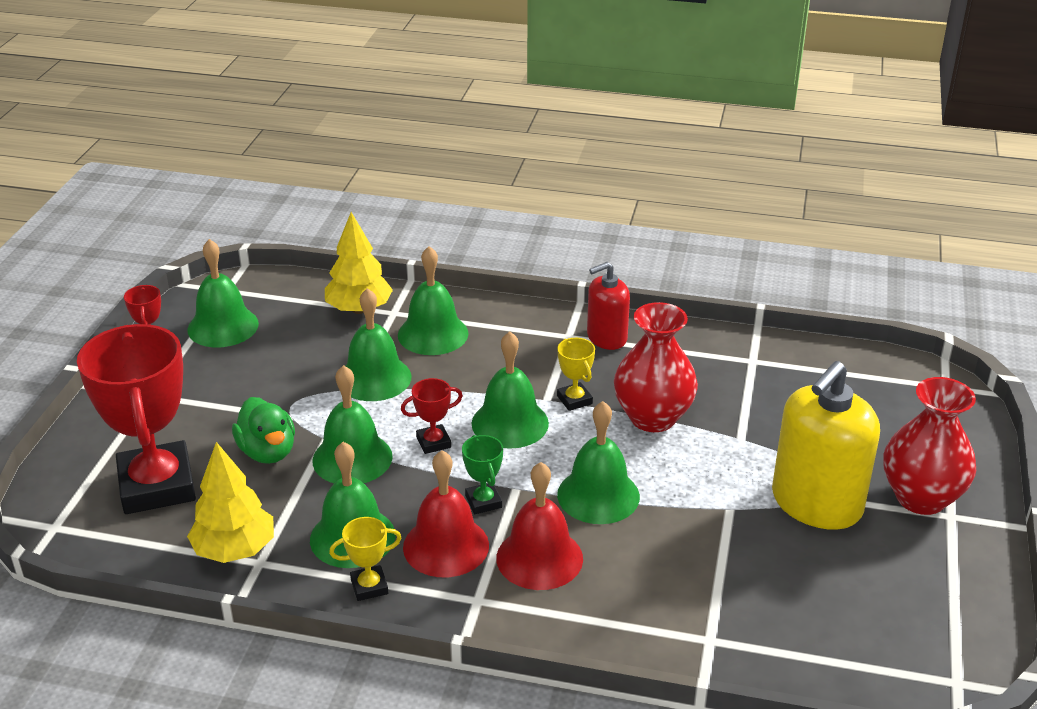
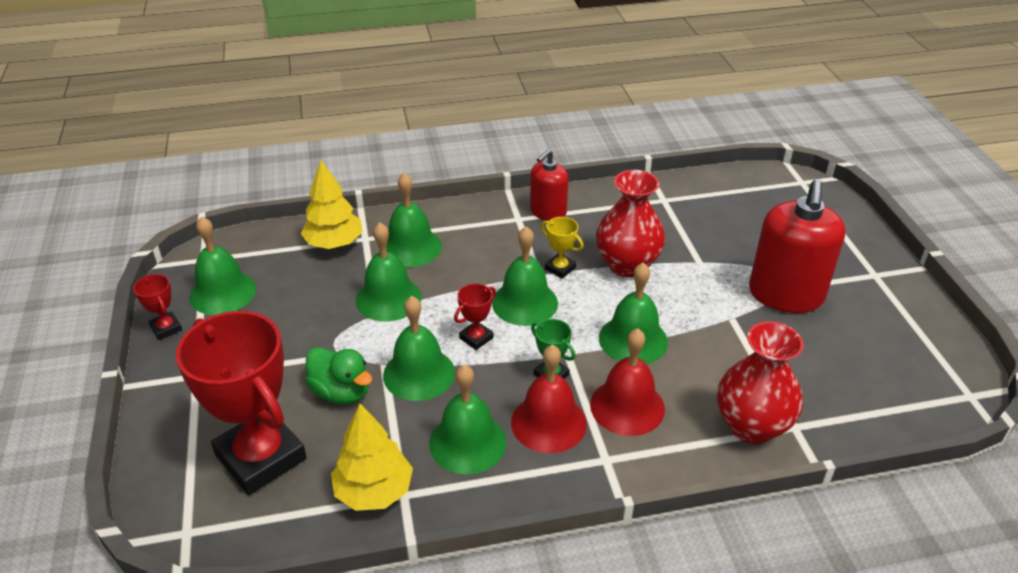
camera: 25 degrees left, 5 degrees up
yellow trophy [329,517,401,601] -> none
yellow soap dispenser [772,361,880,530] -> red soap dispenser [749,179,846,313]
red vase [883,377,976,515] -> red vase moved to [717,321,804,444]

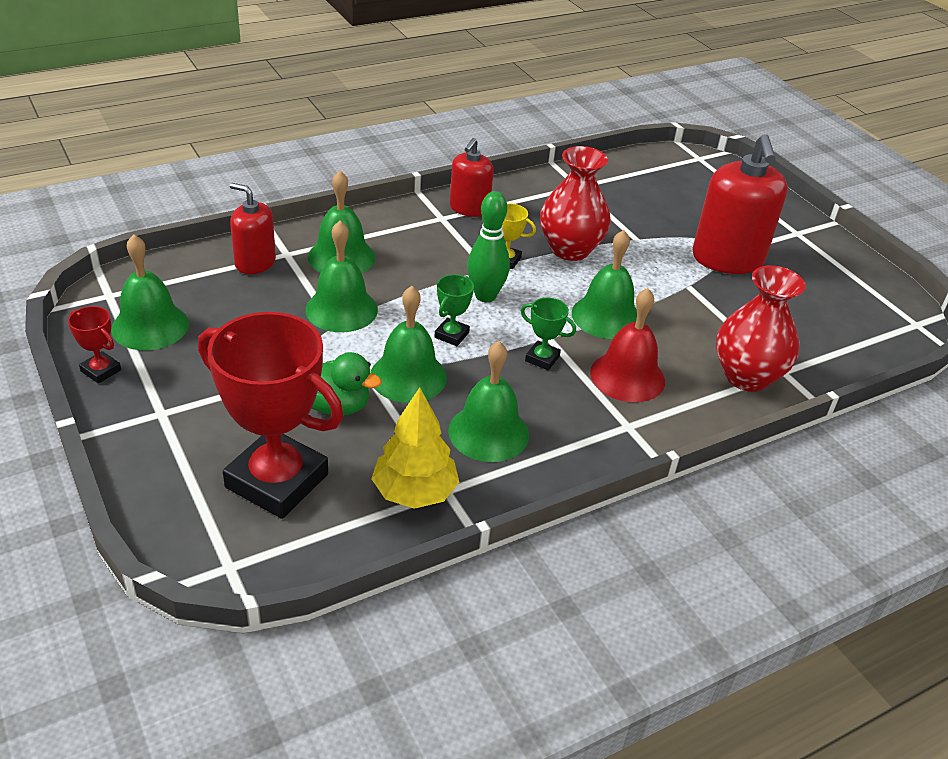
camera: 20 degrees left, 0 degrees up
yellow tree [301,160,363,249] -> red soap dispenser [230,183,276,274]
red trophy [454,283,496,350] -> green trophy [435,274,474,346]
green bell [492,226,558,326] -> green bowling pin [467,191,510,302]
red bell [511,345,587,453] -> none

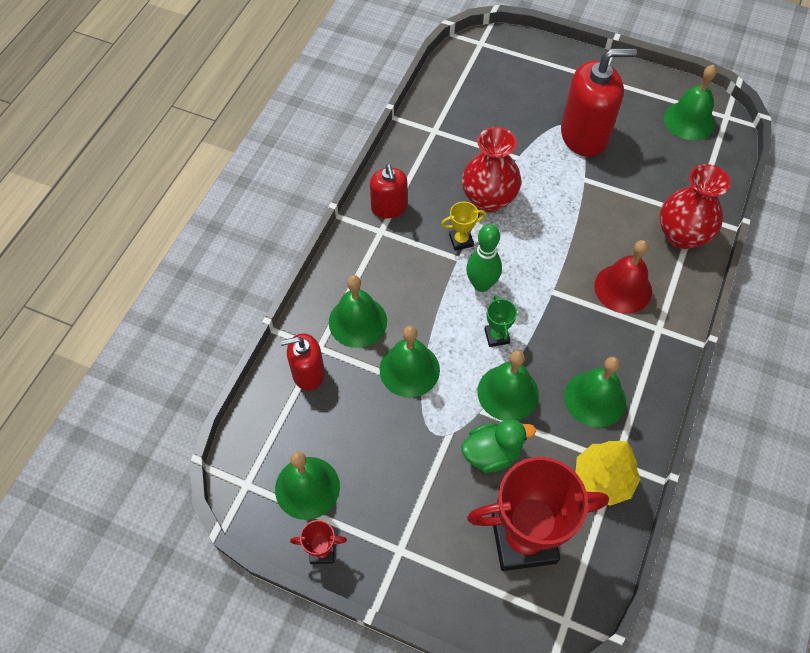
camera: 35 degrees left, 20 degrees up
green trophy [521,298,576,370] -> none
green bell [572,230,637,339] -> green bell moved to [664,65,717,140]
red soap dispenser [693,134,788,274] -> red soap dispenser turned 60 degrees counterclockwise [561,48,637,157]

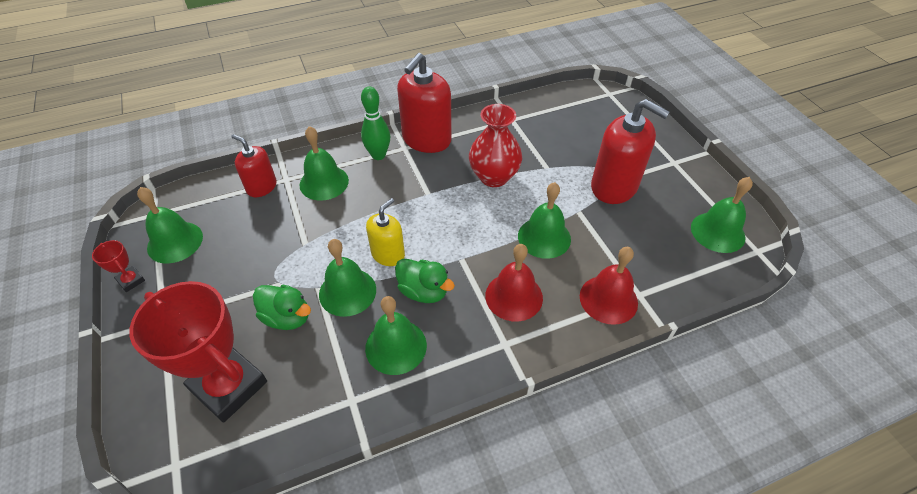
camera: 45 degrees right, 10 degrees down
red soap dispenser [370,164,407,219] -> red soap dispenser [397,53,452,153], size x1.71
green bell [380,326,440,398] -> green bell moved to [518,182,571,259]
yellow trophy [441,202,486,251] -> none
green bowling pin [466,224,502,292] -> green bowling pin moved to [361,86,390,160]
green trophy [484,295,517,347] -> yellow soap dispenser [366,198,405,266]
yellow tree [575,441,640,506] -> none
red vase [660,164,730,249] -> red bell [580,247,638,325]
none -> green duck [395,259,455,303]

